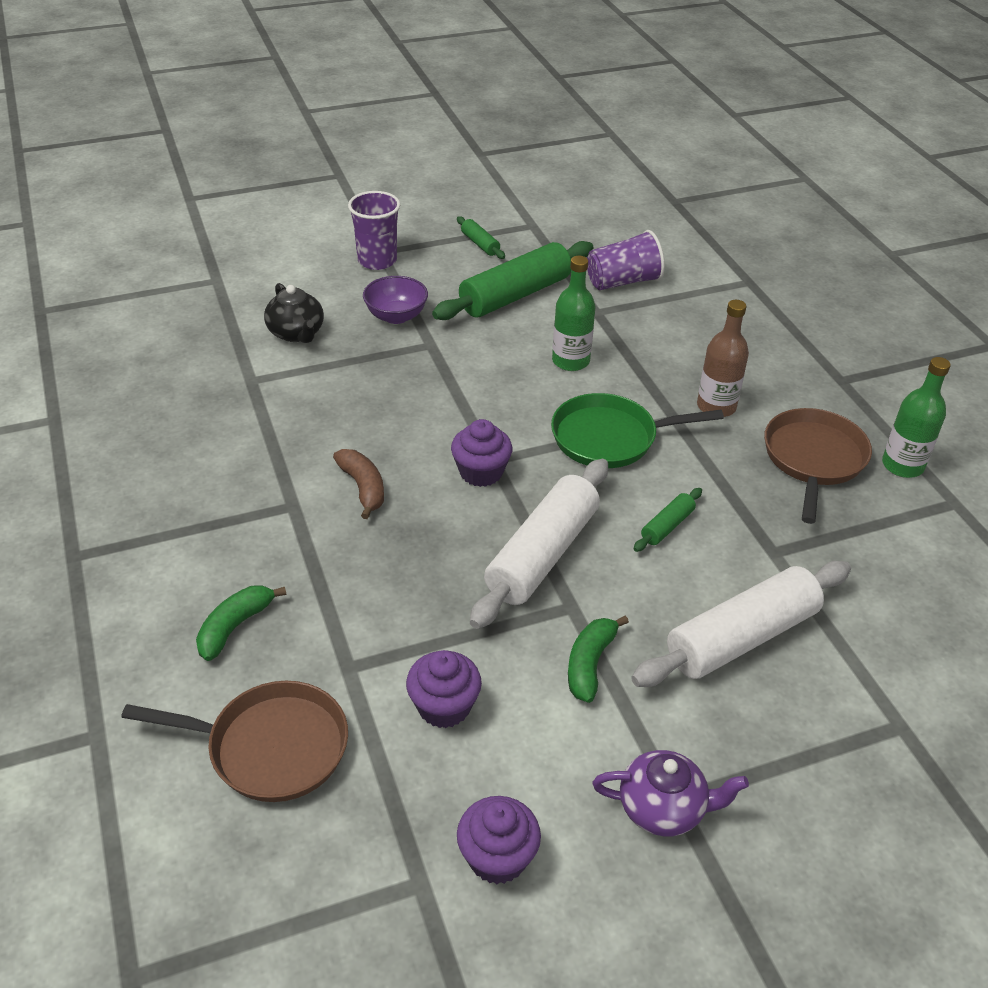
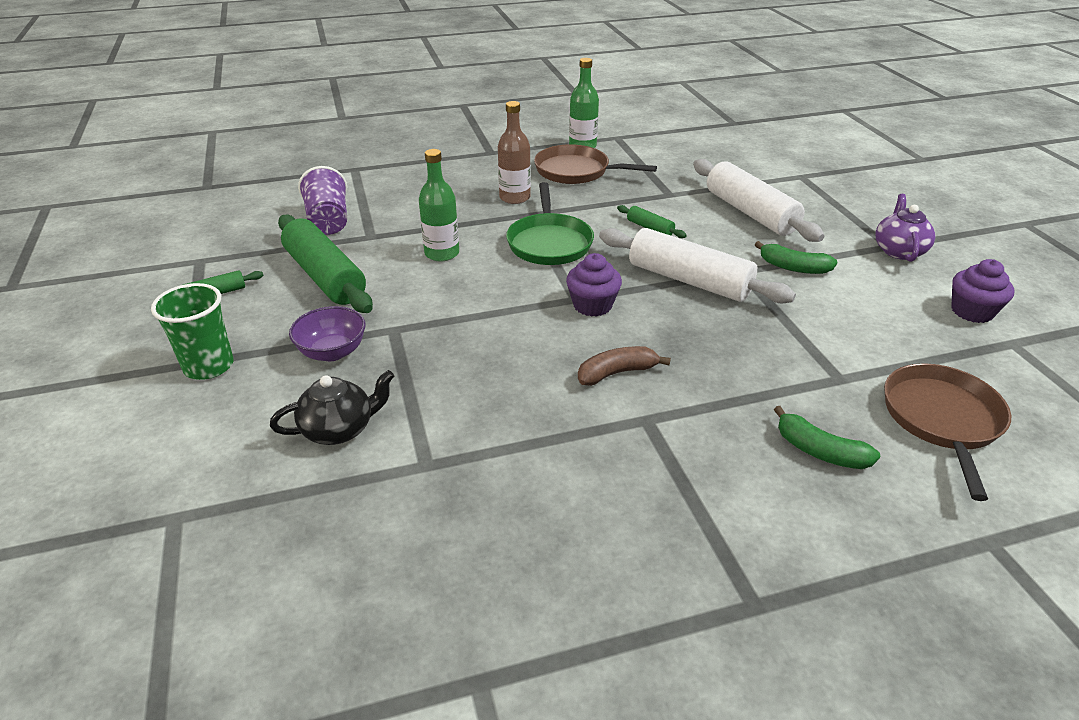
camera: 85 degrees left, 5 degrees down
purple cup [348,191,400,270] -> green cup [151,283,233,380]
purple cupcake [406,650,482,728] -> none

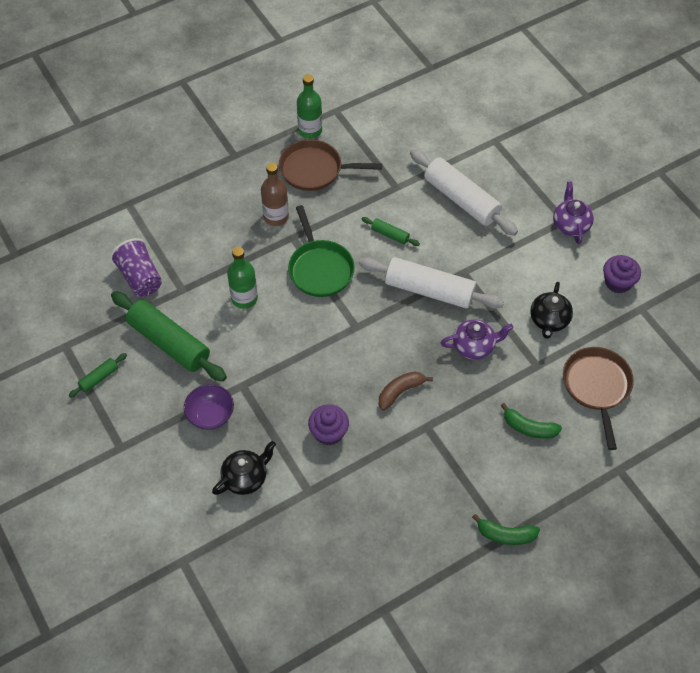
camera: 15 degrees left, 20 degrees up
green cup [151,283,233,380] -> none
purple cupcake [566,253,622,317] -> purple cupcake moved to [308,404,349,445]
green banana [755,241,838,274] -> green banana moved to [472,514,540,545]
none -> purple teapot [441,319,513,360]
none -> black teapot [530,282,573,339]

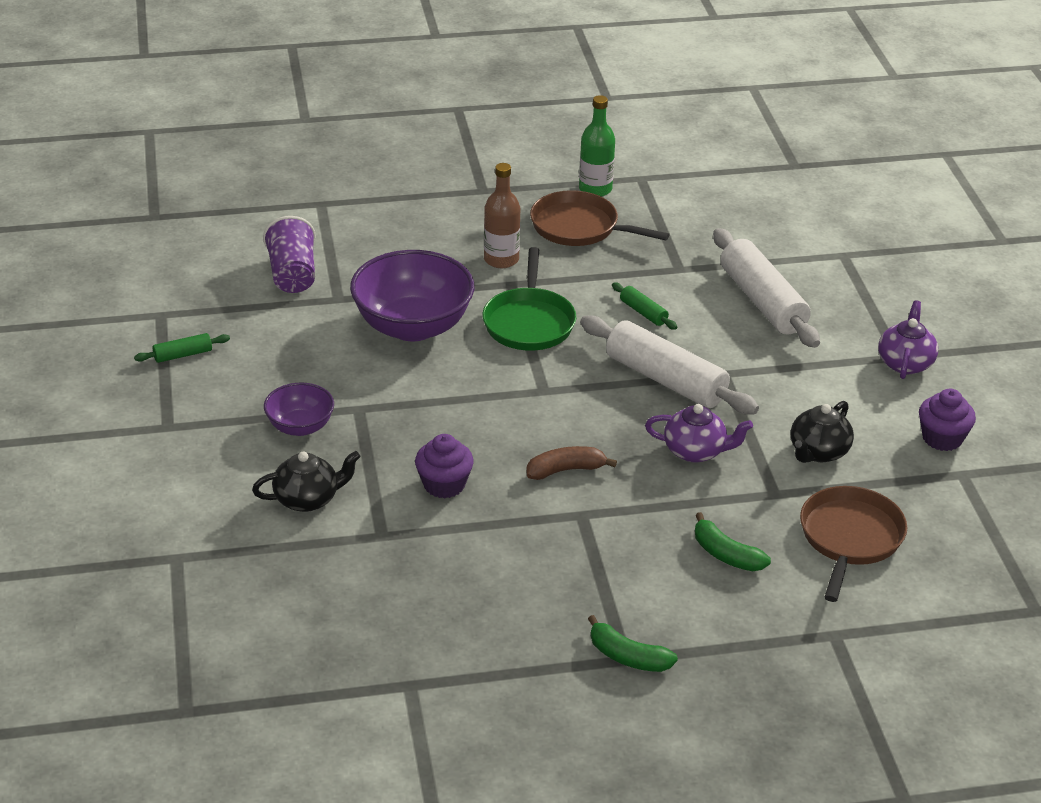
camera: 20 degrees right, 20 degrees down
green rolling pin [111,291,227,382] -> none
green bottle [227,247,258,309] -> purple bowl [350,250,474,341]

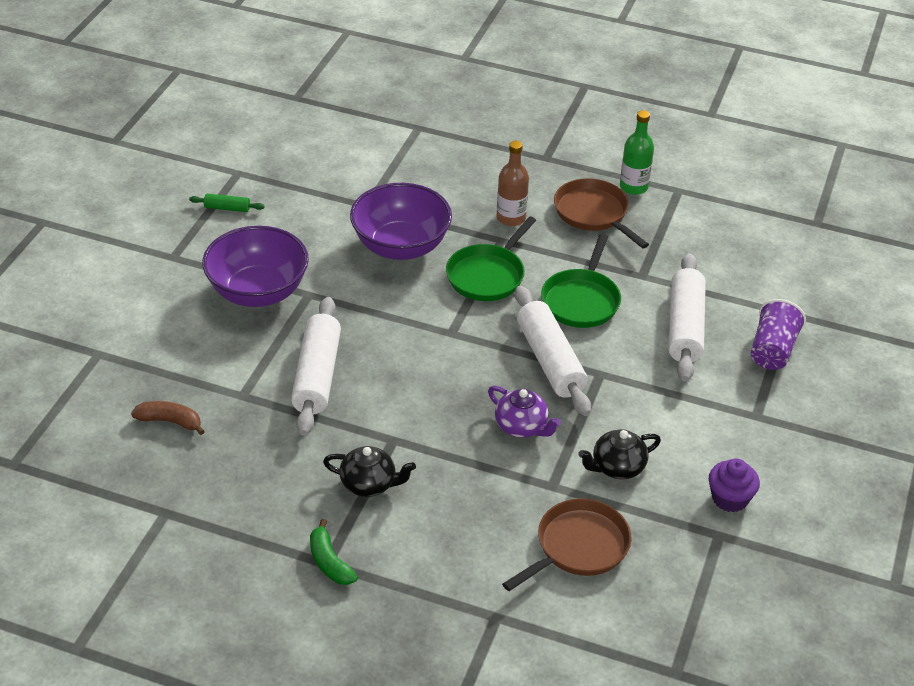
camera: 30 degrees right, 5 degrees up
black teapot [252,451,361,512] -> black teapot moved to [323,446,416,497]
purple cup [263,216,315,293] -> purple cup moved to [751,299,806,370]
purple bowl [264,383,334,436] -> purple bowl [202,226,309,307], size x1.87
purple cupcake [415,434,474,499] -> white rolling pin [291,297,341,436]
brown banana [527,446,617,480] -> brown banana moved to [131,401,205,435]
green rolling pin [612,282,677,330] -> green pan [541,234,621,328]
green banana [695,512,771,571] -> none
purple teapot [878,300,938,379] -> none

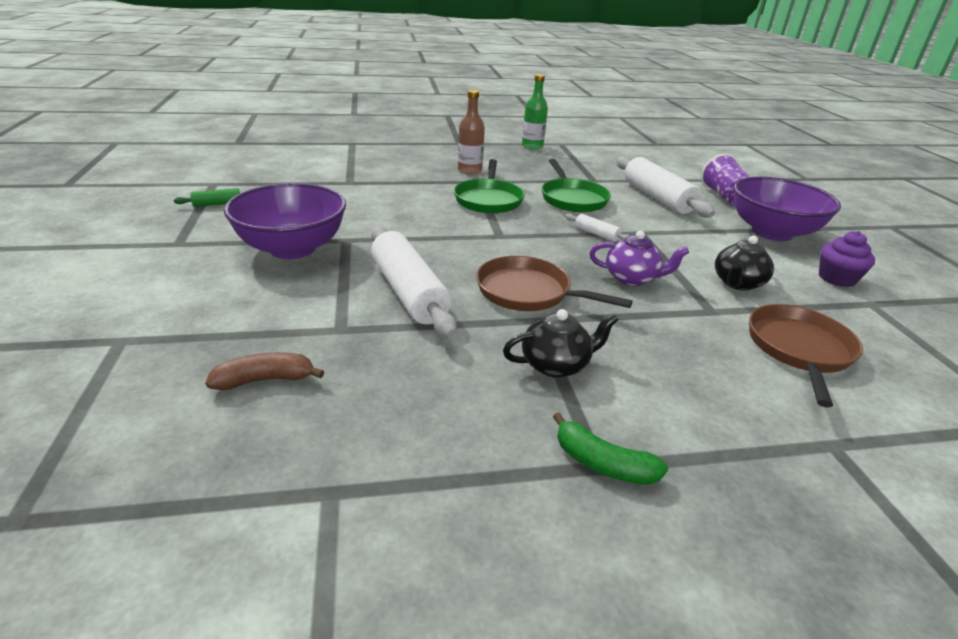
camera: 30 degrees left, 10 degrees down
purple bowl [350,183,452,260] -> purple bowl moved to [734,177,841,241]
white rolling pin [515,286,591,416] -> white rolling pin [565,213,630,242], size x0.45
brown pan [554,178,649,249] -> brown pan moved to [476,256,633,311]

